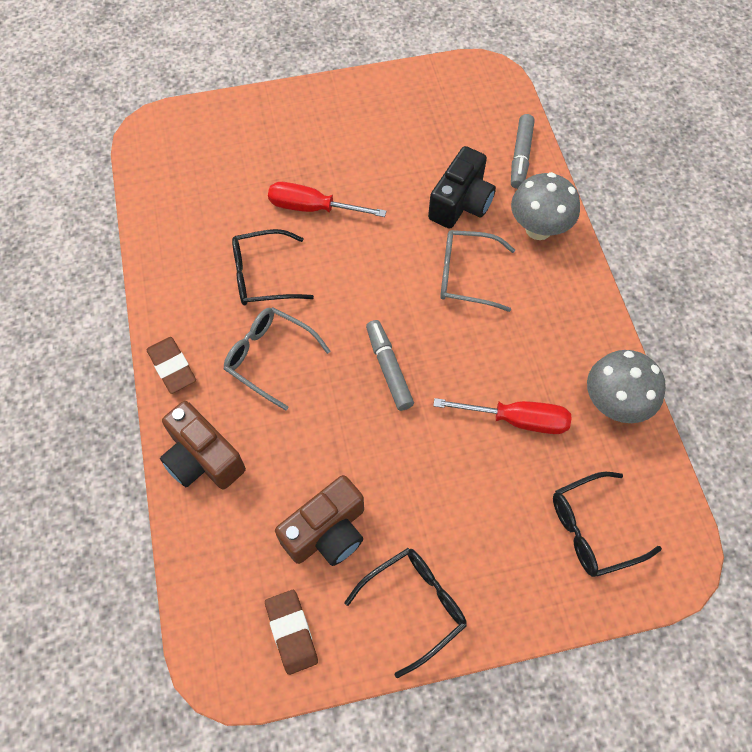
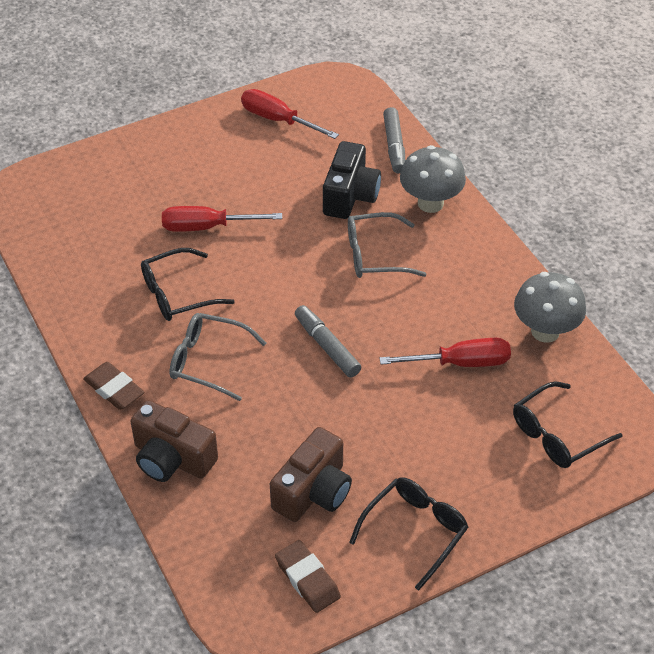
camera: 15 degrees left, 15 degrees down
none -> red screwdriver [241,89,339,139]

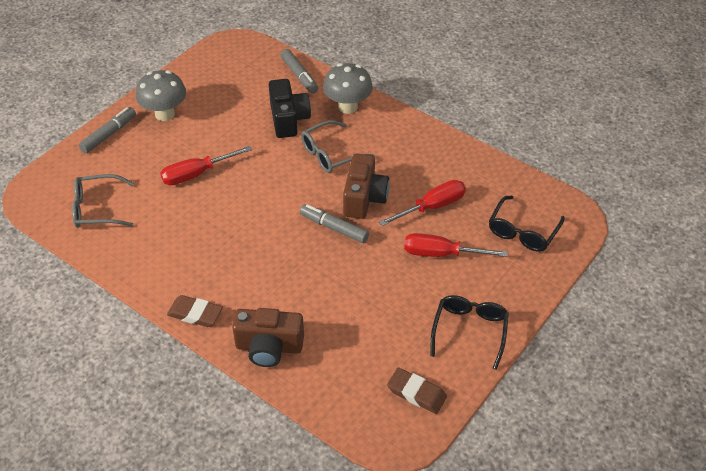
camera: 25 degrees left, 0 degrees up
black glasses [141,248,235,321] -> none
grey glasses [170,313,266,401] -> grey glasses moved to [72,174,134,228]
red screwdriver [241,89,339,139] -> red screwdriver moved to [404,233,508,257]
brown camera [270,427,352,522] -> brown camera moved to [343,154,390,219]
grey mushroom [514,272,586,343] -> grey mushroom moved to [136,70,186,121]
none -> grey marker [79,107,136,153]

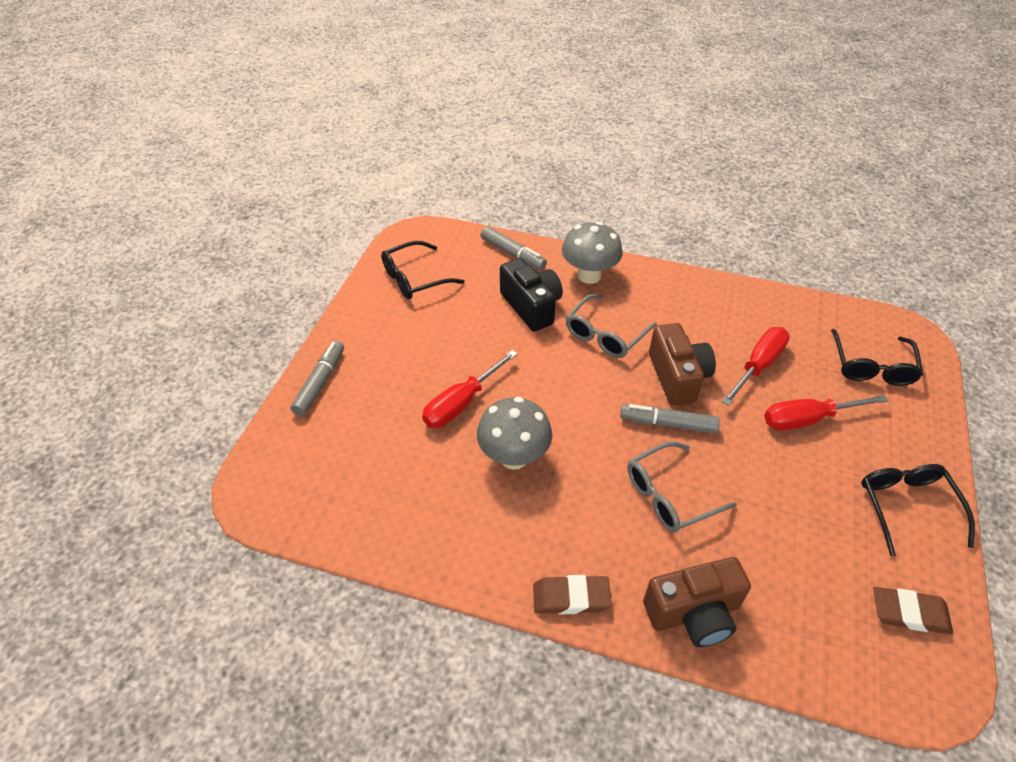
camera: 20 degrees left, 0 degrees up
grey glasses [72,174,134,228] -> grey glasses moved to [627,441,737,533]
grey mushroom [136,70,186,121] -> grey mushroom moved to [477,397,552,470]
none -> black glasses [381,241,465,299]

